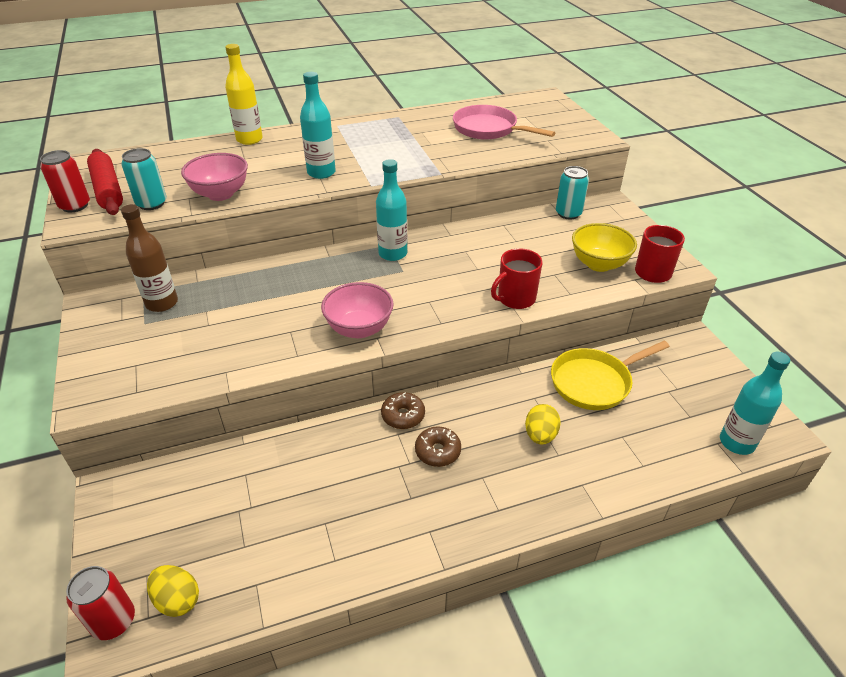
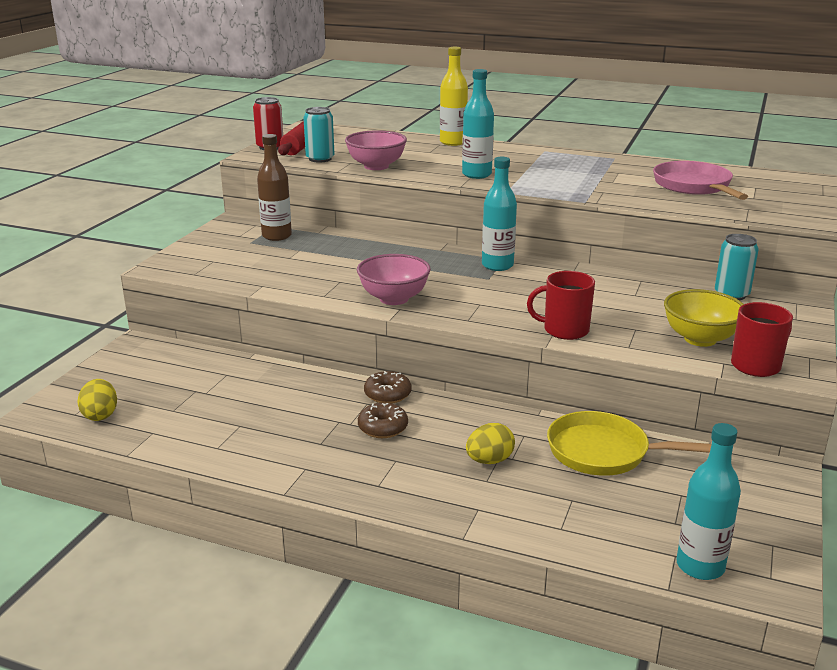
camera: 40 degrees right, 15 degrees down
red can [66,566,135,640] -> none

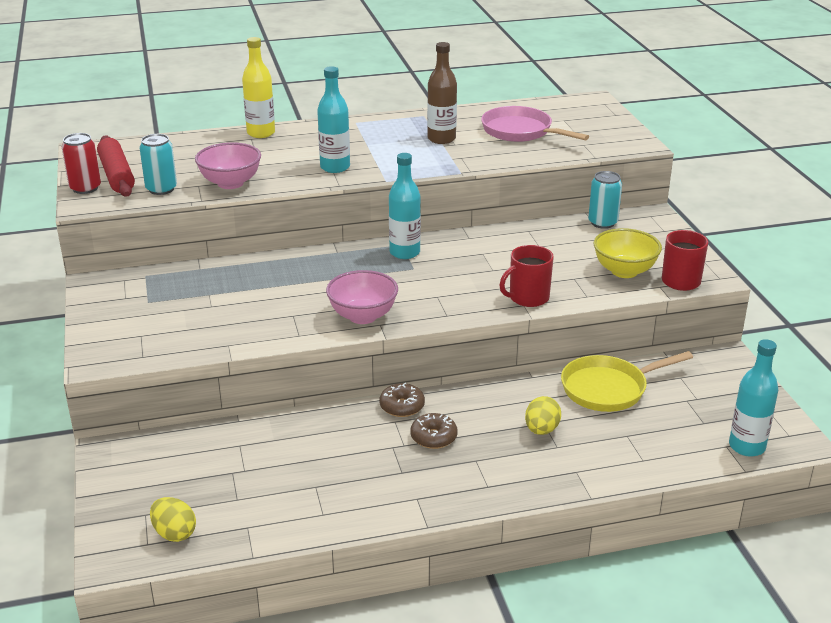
camera: 35 degrees left, 5 degrees up
brown bottle [257,134,292,241] -> brown bottle moved to [427,42,457,144]

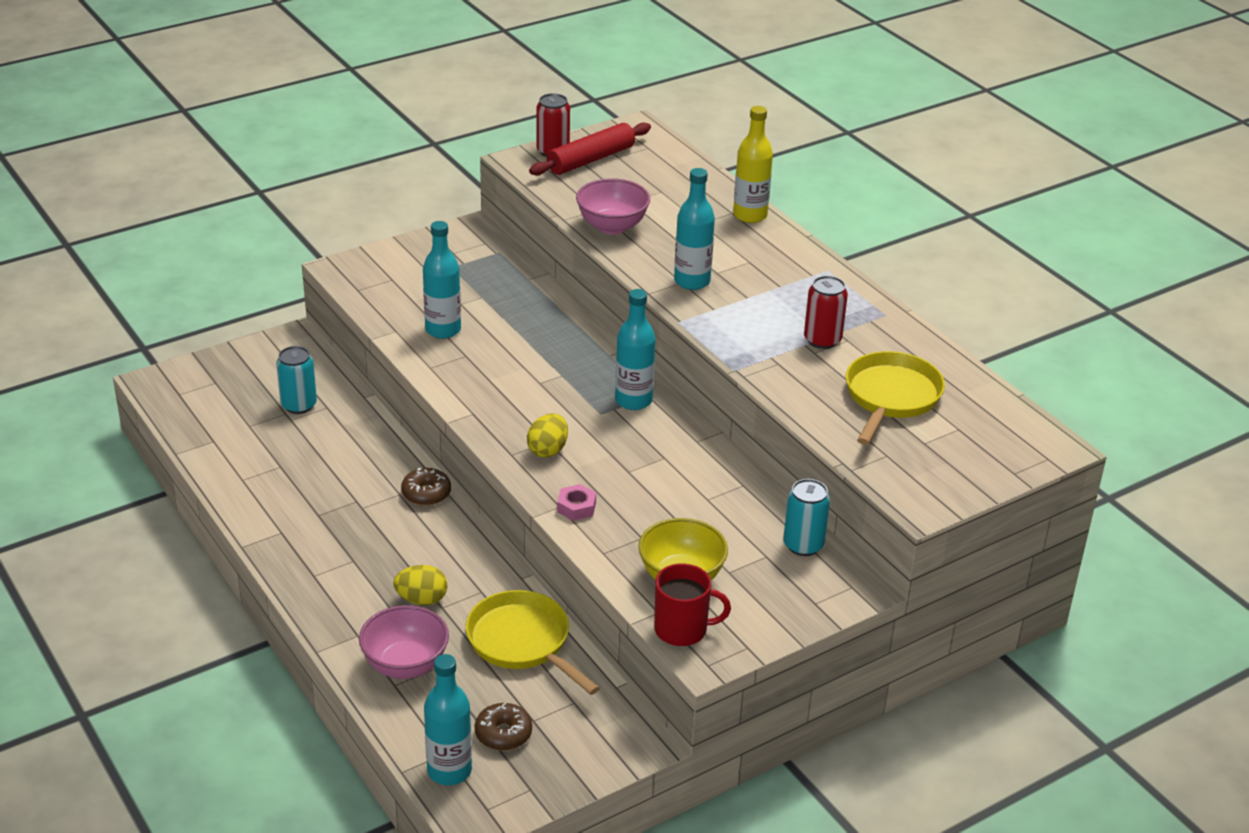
camera: 70 degrees right, 5 degrees up
turquoise can [140,134,177,195] -> turquoise can moved to [276,346,317,414]
yellow egg [150,497,196,542] -> yellow egg moved to [527,413,568,458]
pink bowl [326,270,398,324] -> pink bowl moved to [359,605,449,679]
brown donut [410,413,458,449] -> brown donut moved to [475,703,532,751]
brown bottle [427,42,457,144] -> red can [804,276,848,349]
pink pan [481,106,589,142] -> yellow pan [846,351,945,445]
red mug [500,245,554,307] -> pink nut [557,484,596,521]
none -> turquoise bottle [423,221,461,339]

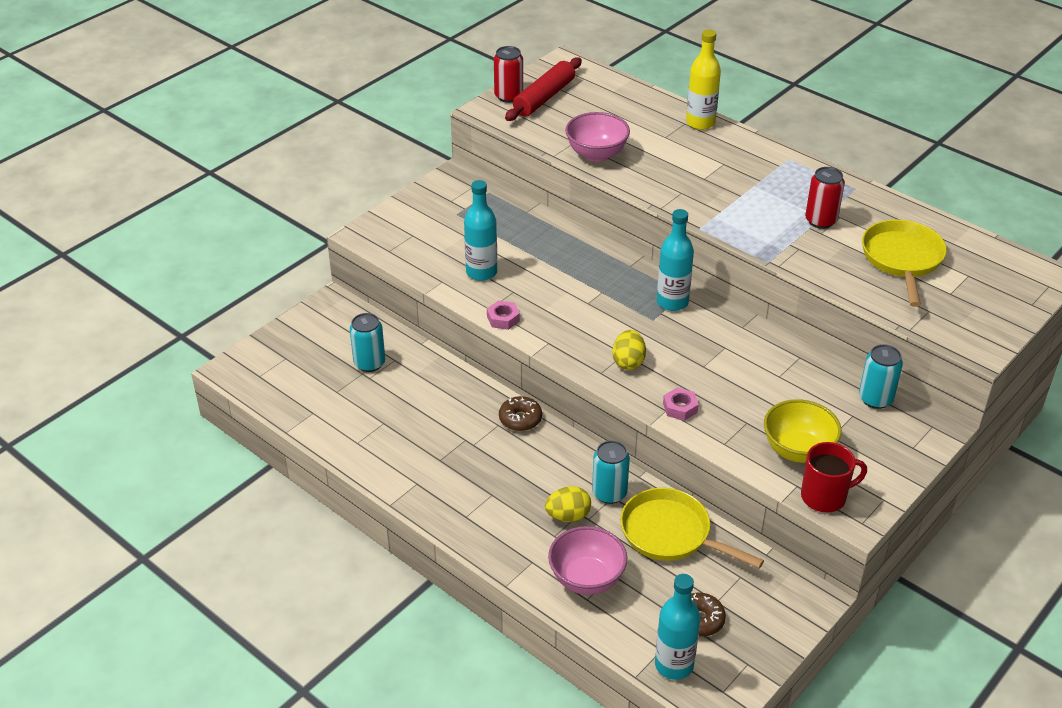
camera: 15 degrees left, 5 degrees up
turquoise bottle [674,168,715,290] -> none
none -> pink nut [487,301,520,330]
none -> turquoise can [592,441,630,504]

